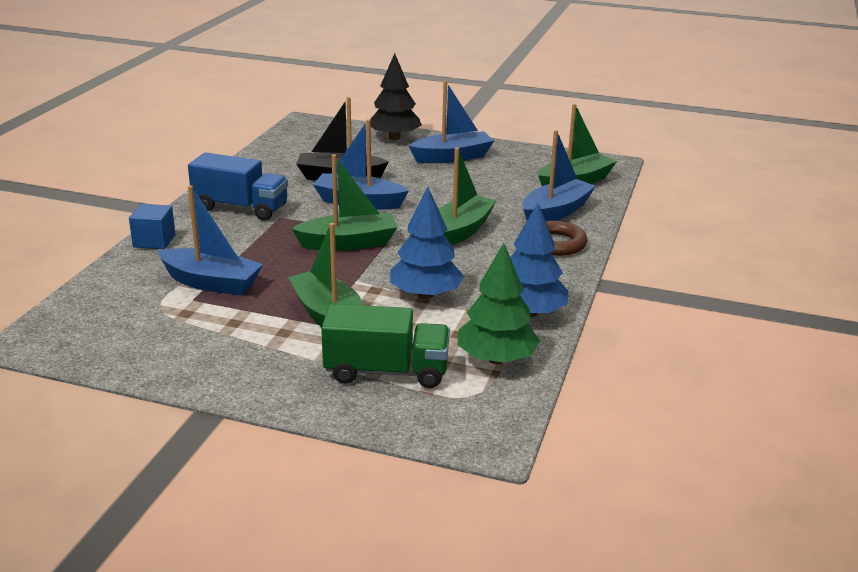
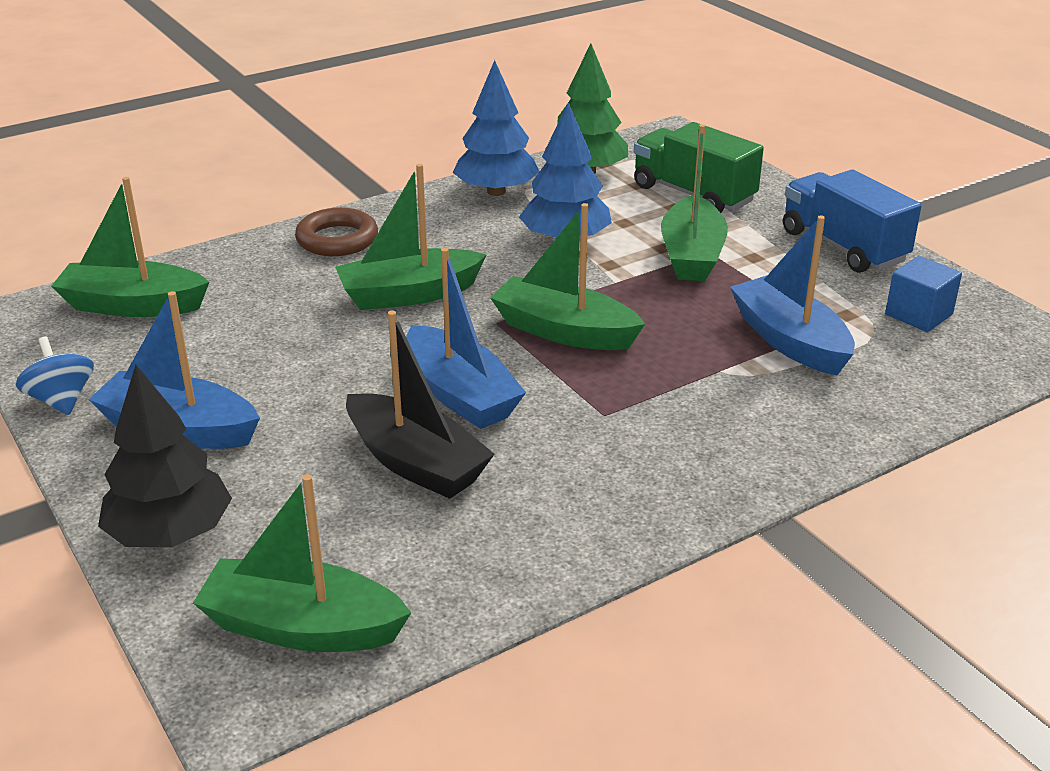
camera: 140 degrees left, 5 degrees up
blue cube [129,204,175,249] -> blue cube moved to [885,256,962,332]
blue truck [188,152,288,220] -> blue truck moved to [783,170,922,273]
blue boat [522,130,596,221] -> none
none -> blue spinning top [16,336,94,415]
none -> green boat [193,474,411,652]

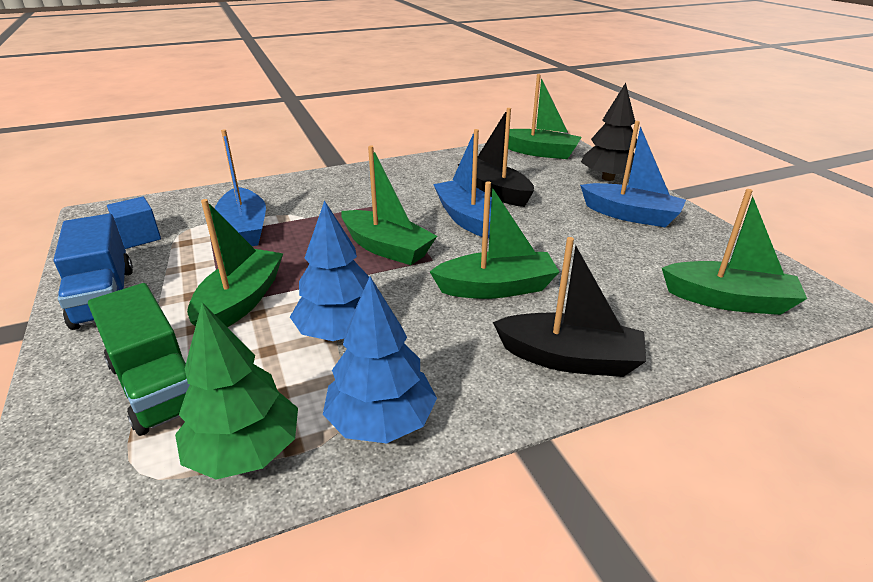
camera: 170 degrees left, 0 degrees up
blue spinning top [16,336,94,415] -> none
brown ring [295,207,378,256] -> black boat [493,237,646,377]

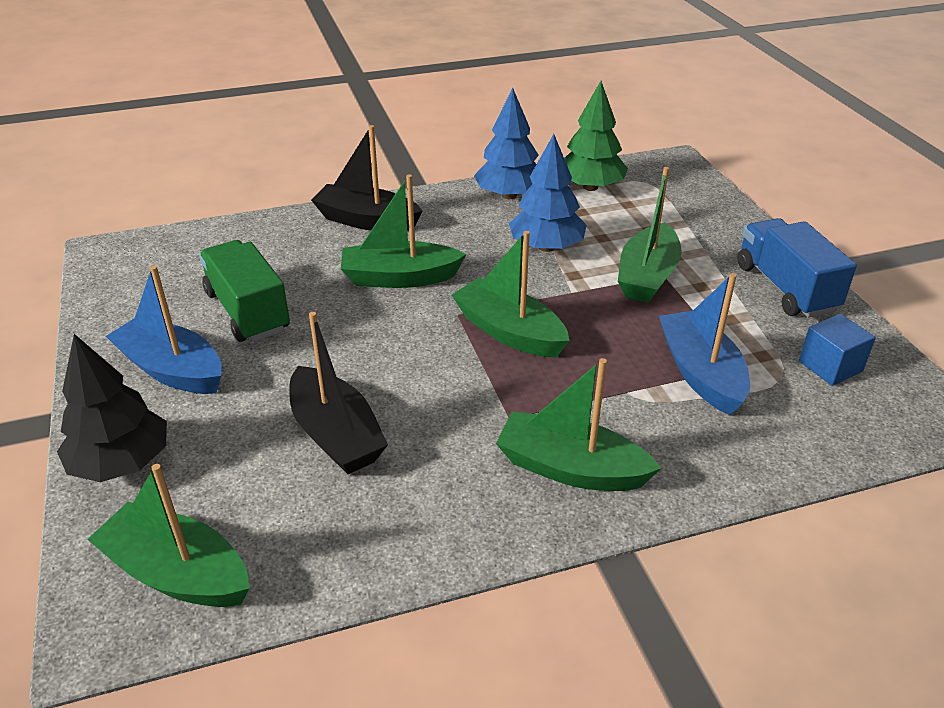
camera: 175 degrees left, 5 degrees up
green truck [88,283,190,436] -> green truck moved to [199,240,290,342]
blue boat [433,129,492,238] -> none
green boat [662,189,807,315] -> green boat moved to [496,358,661,491]

